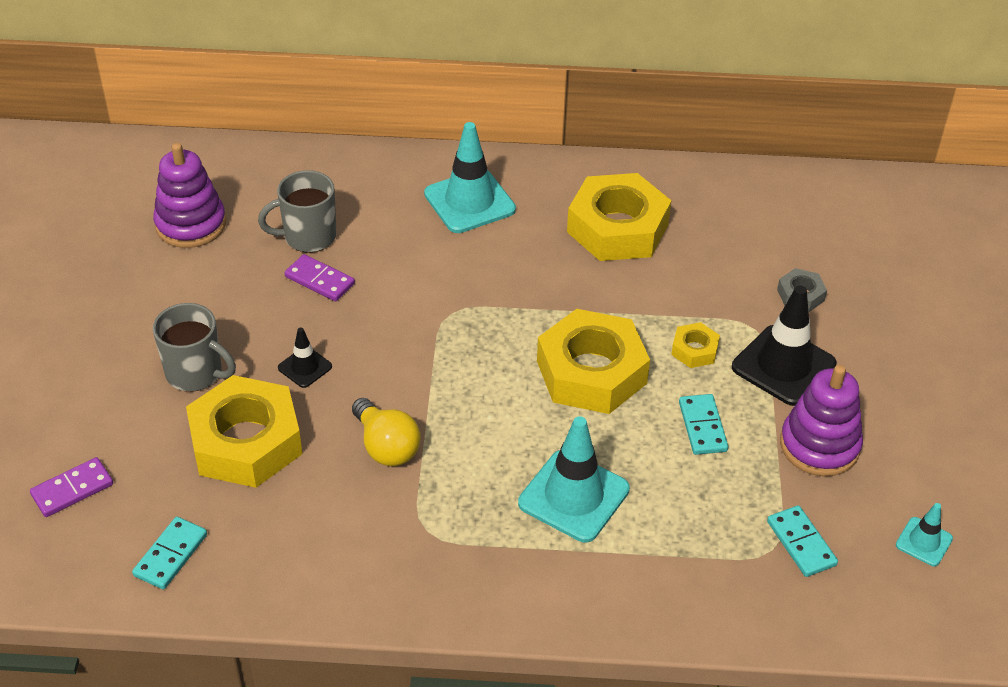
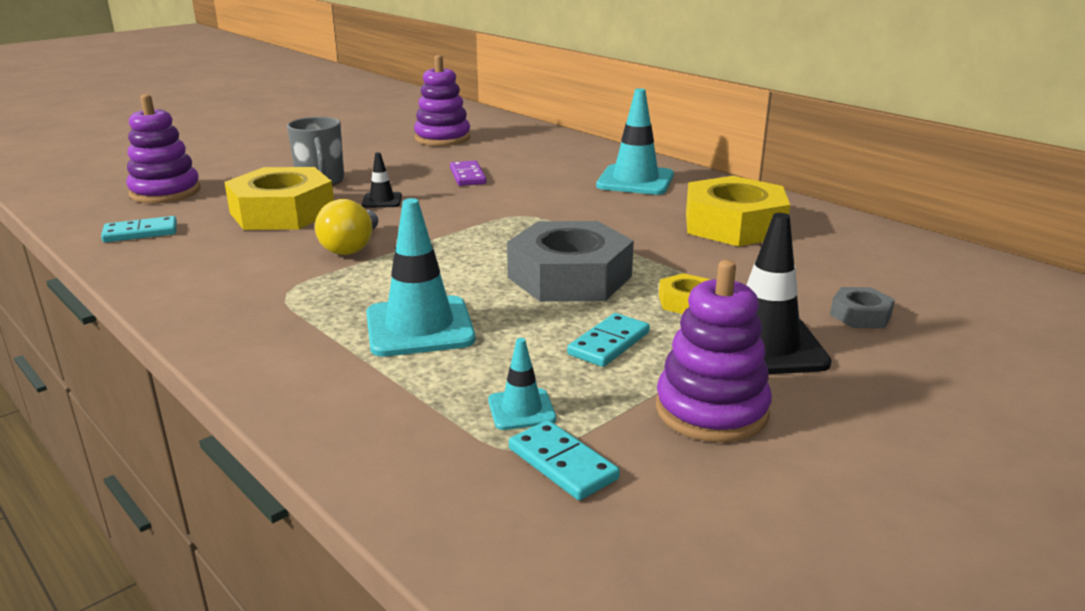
camera: 45 degrees right, 20 degrees down
purple domino [30,457,113,517] -> purple stacking toy [126,94,201,203]
grey mug [258,170,336,253] -> none
yellow nut [537,309,650,414] -> grey nut [507,221,634,302]
turquoise domino [767,505,838,577] -> turquoise domino turned 60 degrees counterclockwise [509,420,620,500]
turquoise traffic cone [896,503,953,566] -> turquoise traffic cone moved to [488,338,556,430]

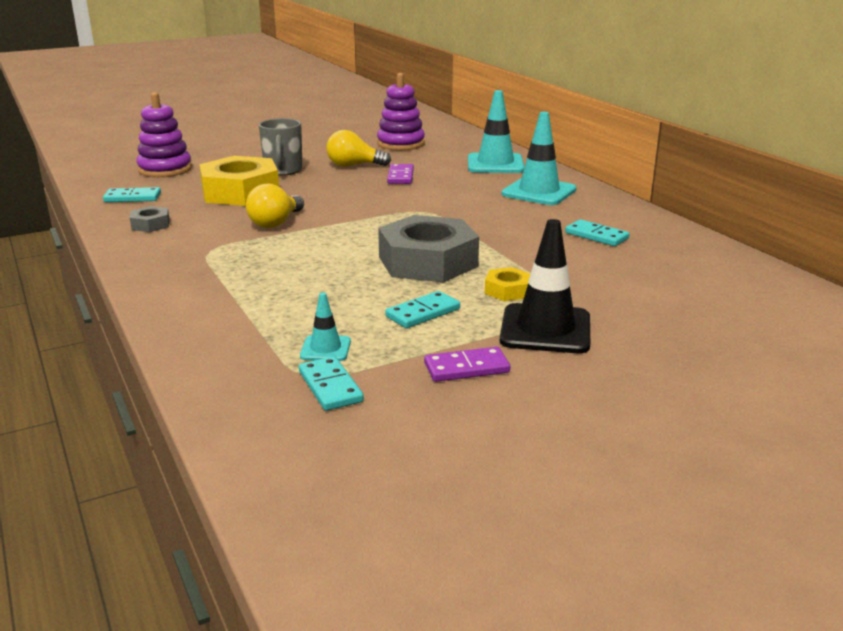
camera: 15 degrees right, 0 degrees up
black traffic cone [362,152,402,208] -> none
turquoise traffic cone [366,198,475,357] -> turquoise traffic cone moved to [468,90,524,173]
purple stacking toy [656,260,772,442] -> purple domino [424,347,510,382]
yellow nut [686,176,790,247] -> turquoise domino [565,219,629,246]
grey nut [830,287,895,329] -> grey nut moved to [130,206,170,232]
none -> yellow light bulb [326,130,391,167]

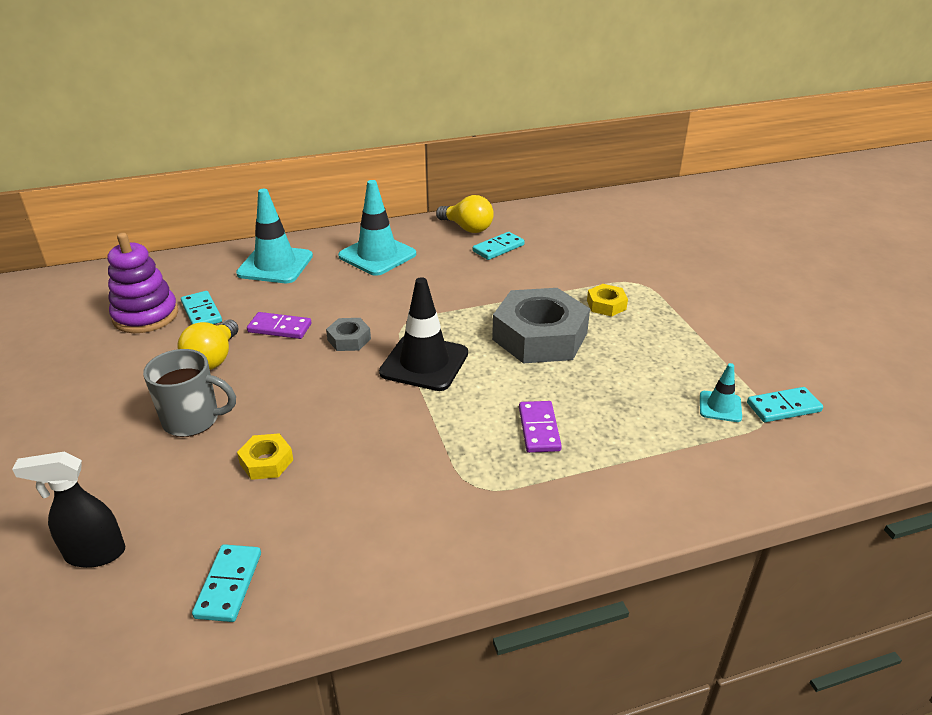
camera: 80 degrees left, 10 degrees up
grey nut [130,206,170,232] -> grey nut moved to [326,318,371,351]
purple stacking toy [137,92,192,177] -> black spray bottle [12,452,125,568]
yellow nut [199,156,279,206] -> yellow nut [237,433,293,480], size x0.45
yellow light bulb [246,184,304,228] -> yellow light bulb moved to [436,195,494,233]
turquoise domino [385,291,460,328] -> turquoise domino moved to [181,291,222,324]
purple domino [424,347,510,382] -> purple domino moved to [519,401,562,453]
black traffic cone [500,219,590,353] -> black traffic cone moved to [379,277,468,391]

